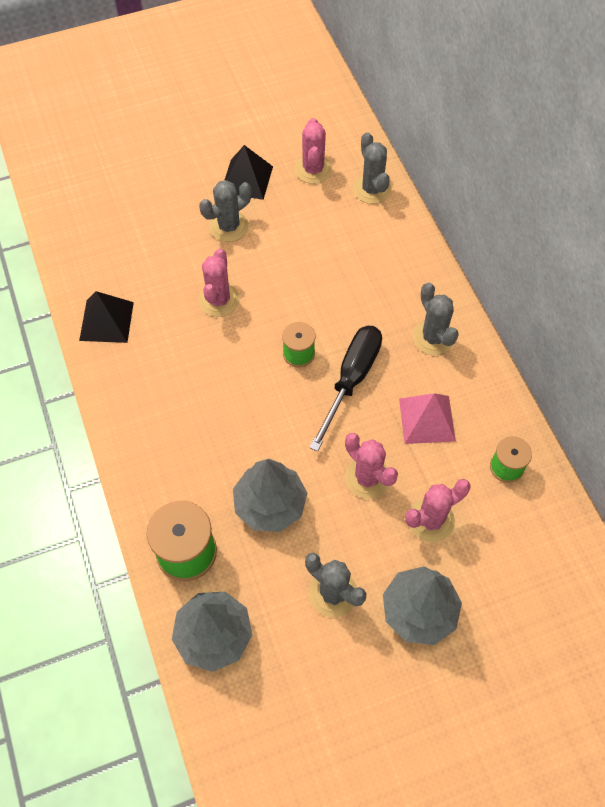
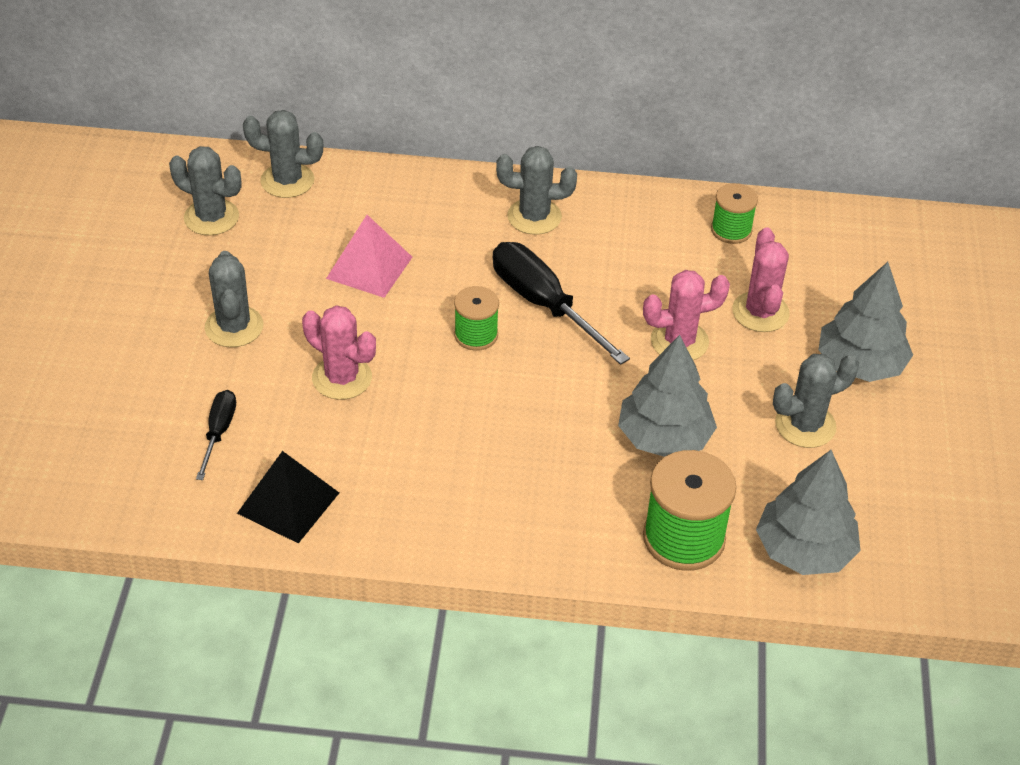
camera: 65 degrees left, 15 degrees down
black pyramid [225,145,273,200] -> none
pink cactus [294,118,332,184] -> grey cactus [169,146,241,235]
pink pyramid [399,393,456,444] -> pink pyramid moved to [326,215,412,298]
none -> black screwdriver [196,390,236,480]

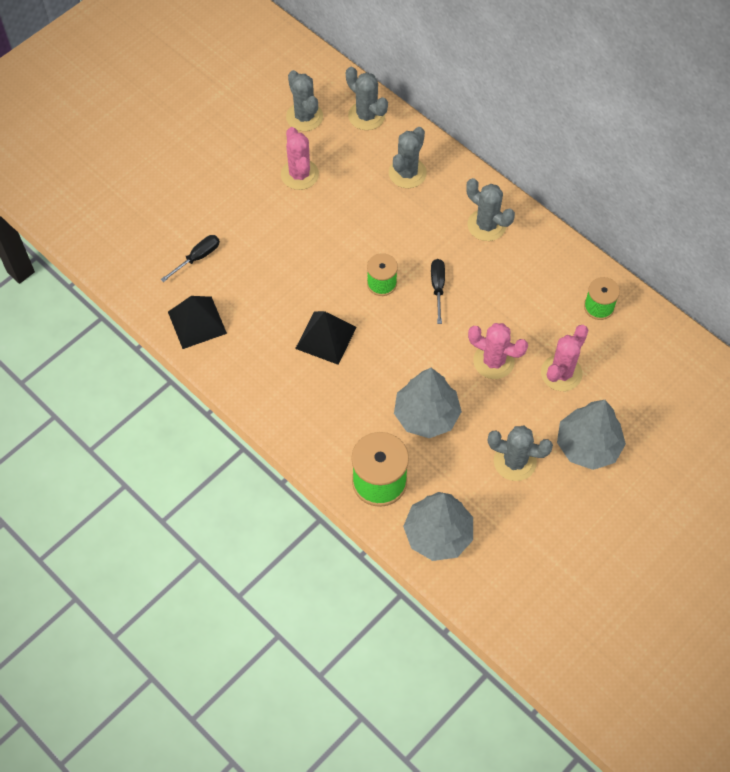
camera: 40 degrees right, 15 degrees up
grey cactus [205,251,264,347] -> grey cactus moved to [389,127,427,188]
pink cactus [302,305,376,400] -> pink cactus moved to [281,127,319,190]
pink pyramid [326,215,412,298] -> none
black screwdriver [493,242,630,365] -> black screwdriver [431,259,445,324], size x0.54
none -> black pyramid [295,311,357,365]

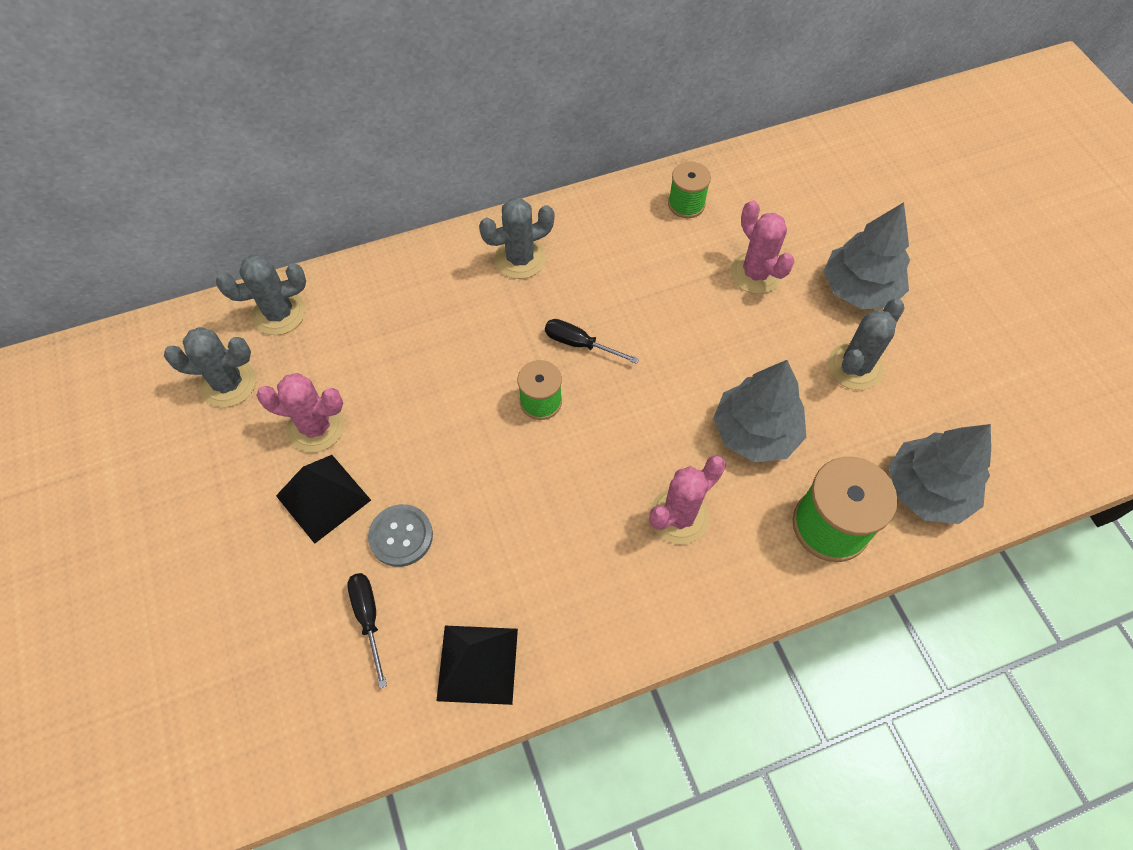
camera: 65 degrees left, 0 degrees up
black pyramid [295,311,357,365] -> black pyramid moved to [276,455,371,544]
grey cactus [389,127,427,188] -> none
pink cactus [468,323,528,379] -> pink cactus moved to [649,455,726,544]
none -> grey button [368,504,433,567]

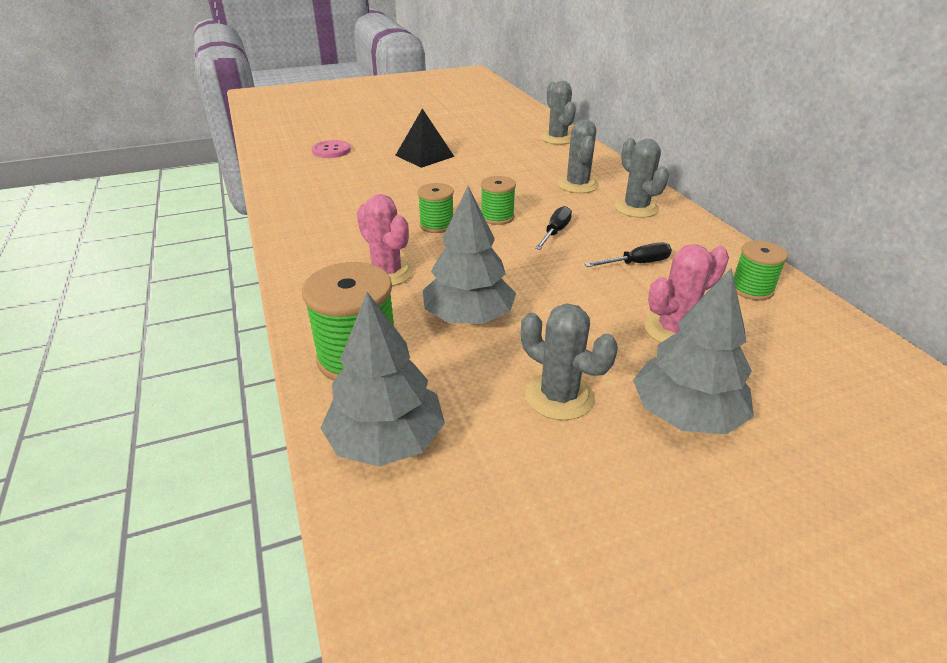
camera: 90 degrees right, 25 degrees down
grey cactus [164,327,256,407] -> grey cactus moved to [557,119,599,193]
pink cactus [256,373,345,452] -> none
black screwdriver [347,573,387,688] -> black screwdriver moved to [585,242,672,267]
grey button [368,504,433,567] -> none
black pyramid [436,626,518,705] -> none
none -> pink button [312,140,351,158]
none -> green spool [417,183,454,233]

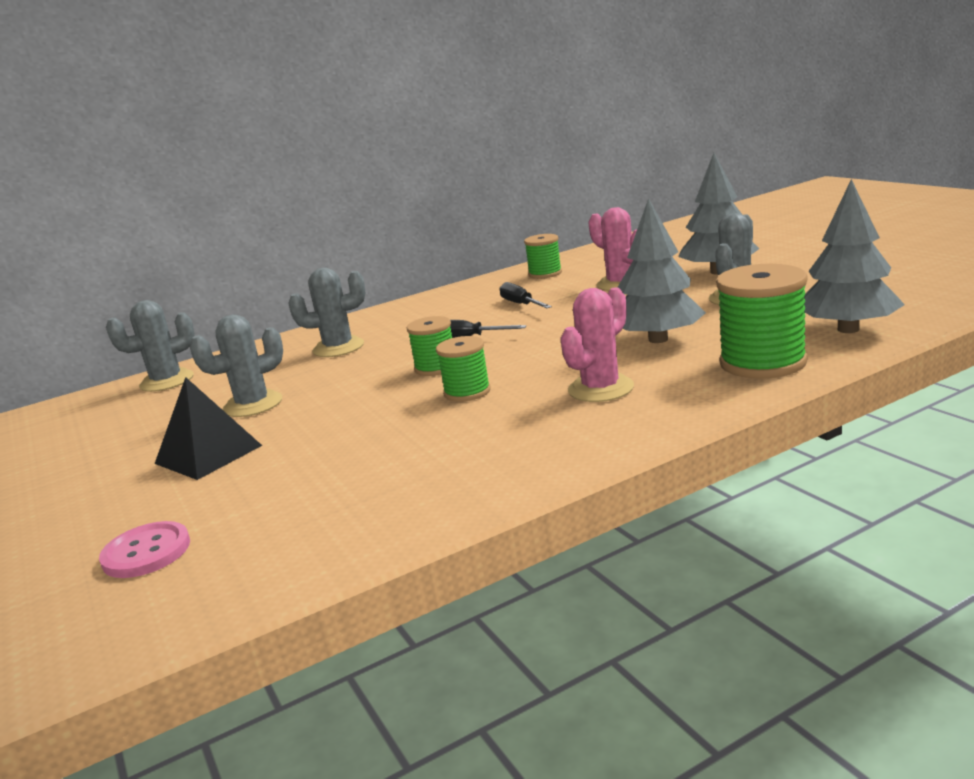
camera: 95 degrees left, 15 degrees down
grey cactus [614,138,669,218] -> grey cactus moved to [189,315,283,417]

